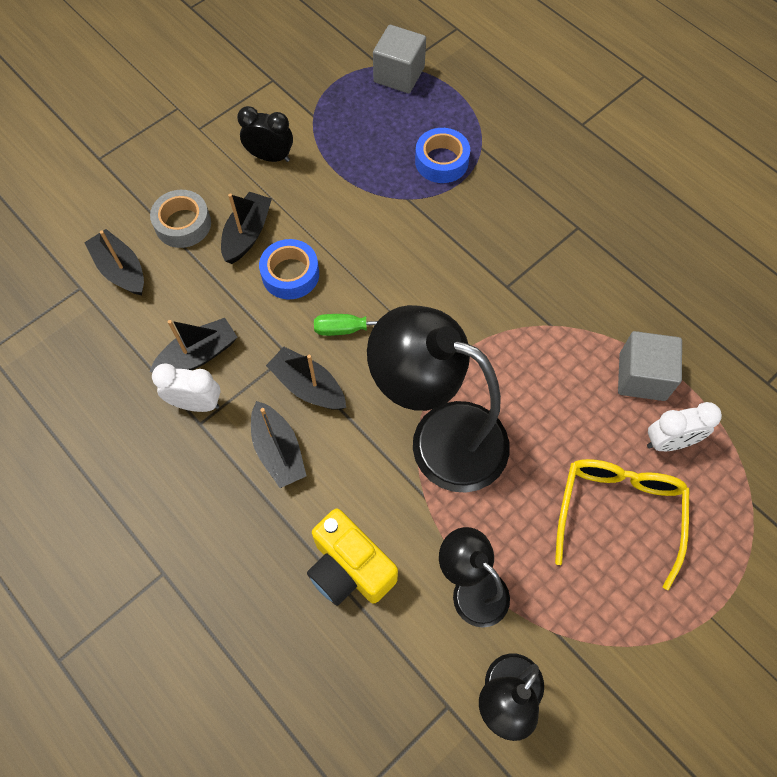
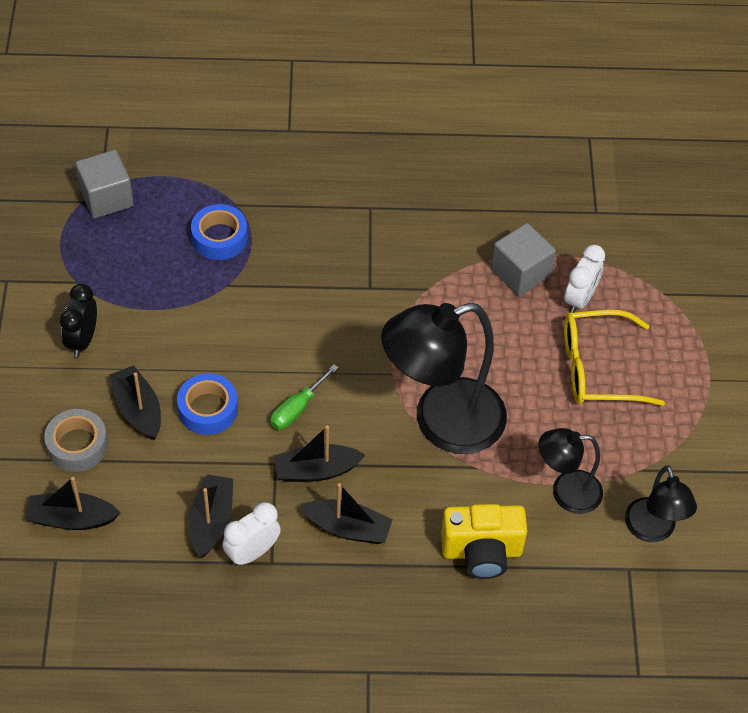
camera: 50 degrees left, 10 degrees down
black clock [237,106,293,162] -> black clock turned 45 degrees counterclockwise [60,283,97,357]
yellow glasses [555,459,689,590] -> yellow glasses turned 60 degrees counterclockwise [564,310,665,406]

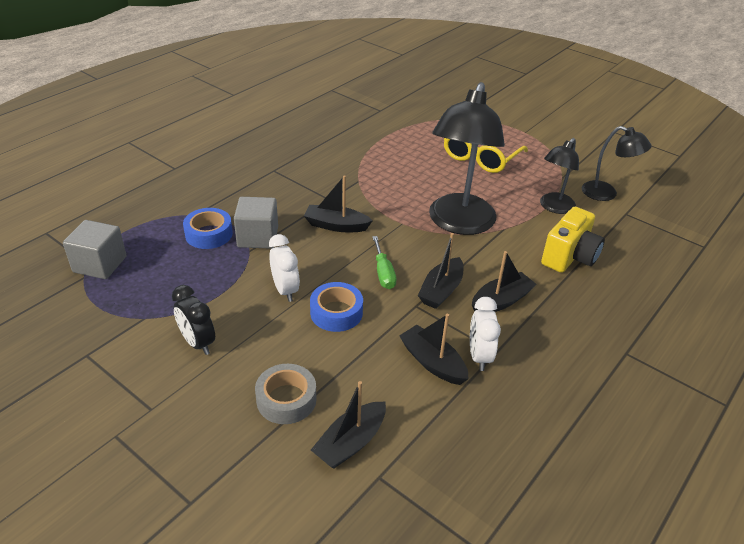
camera: 50 degrees left, 15 degrees down
black boat [110,365,161,440] -> black boat moved to [304,175,373,232]
grey cube [491,223,556,296] -> grey cube moved to [234,197,278,249]
white clock [564,245,605,313] -> white clock moved to [269,234,300,302]

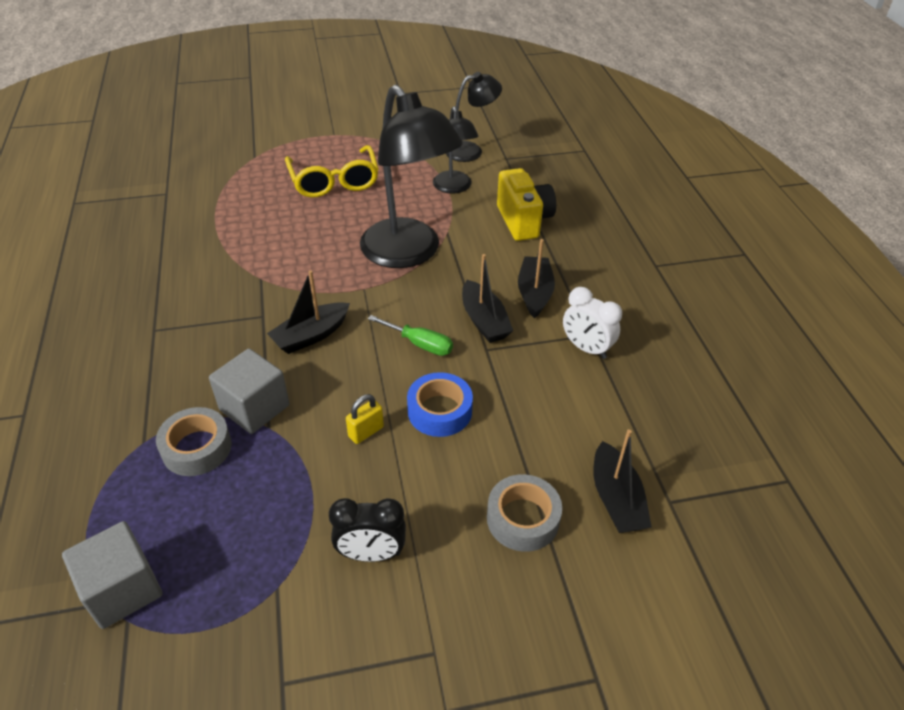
camera: 50 degrees left, 5 degrees up
blue tape [183,208,233,249] -> grey tape [156,407,232,476]
white clock [269,234,300,302] -> yellow padlock [346,394,384,444]
black boat [399,314,469,385] -> none

